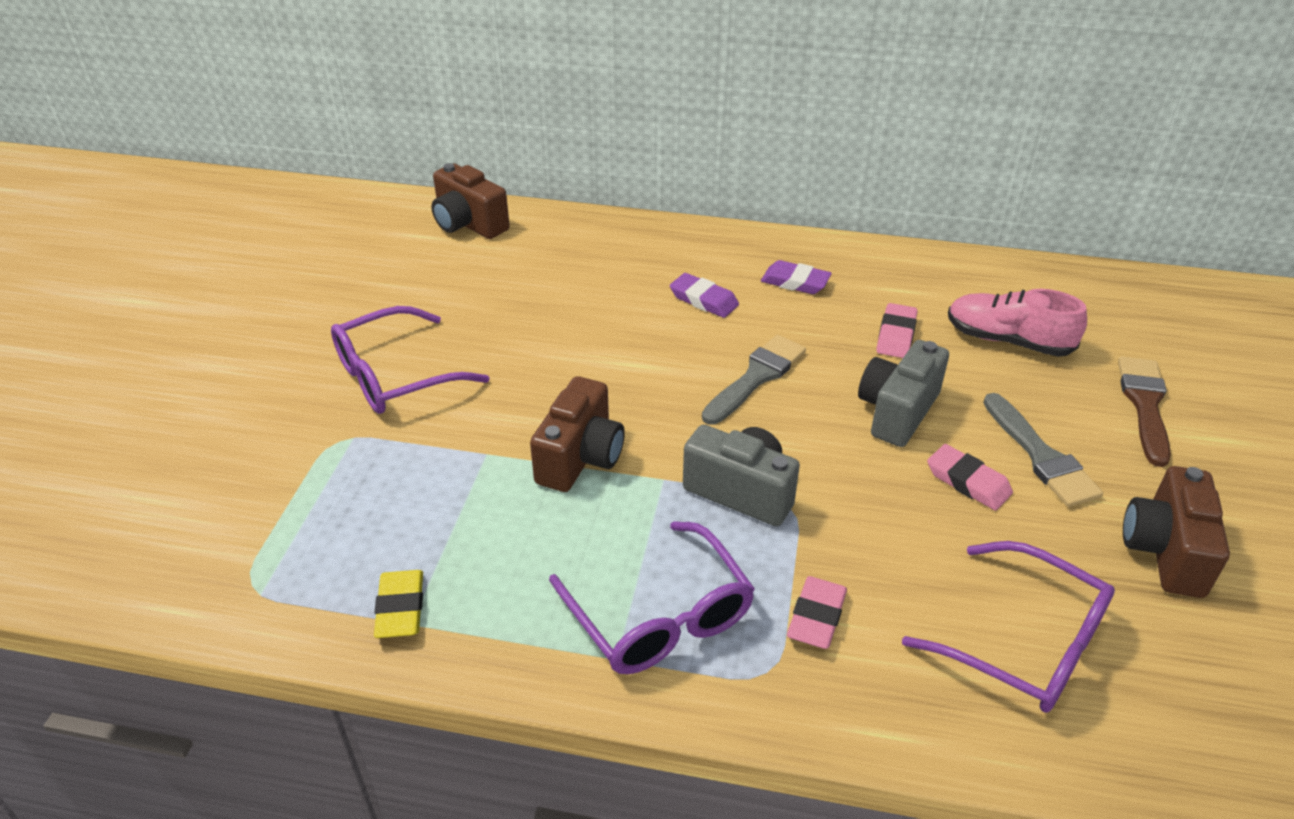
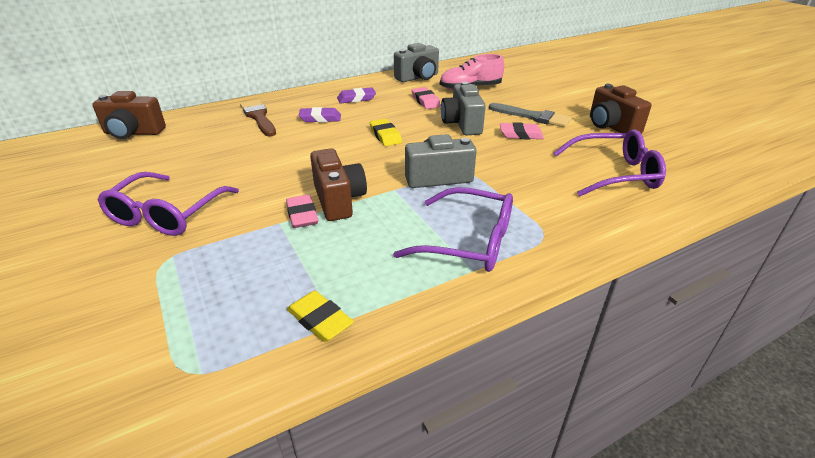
camera: 40 degrees left, 5 degrees down
grey brush [702,335,806,425] -> yellow eraser [370,119,402,146]
pink eraser [787,576,847,649] -> pink eraser moved to [286,195,318,228]
brown brush [1118,357,1171,467] -> brown brush moved to [240,100,276,137]
none -> grey camera [394,43,439,82]

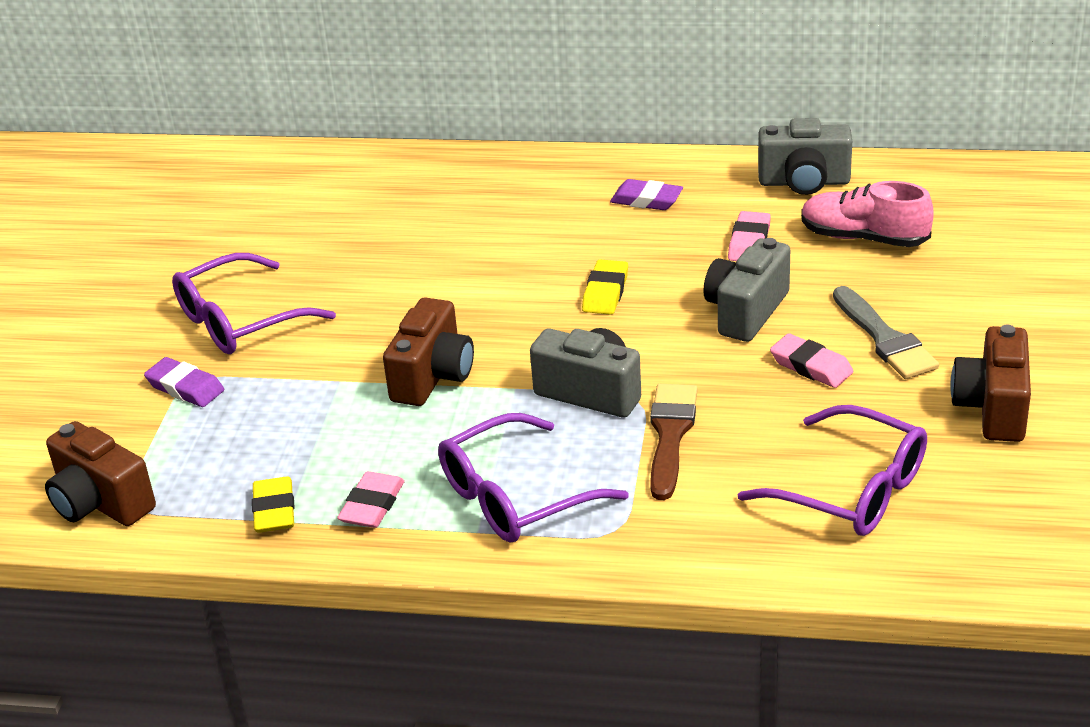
camera: 40 degrees right, 0 degrees up
brown camera [92,91,166,139] -> brown camera moved to [45,421,156,526]
brown brush [240,100,276,137] -> brown brush moved to [650,384,698,500]
pink eraser [286,195,318,228] -> pink eraser moved to [337,471,405,528]
purple eraser [299,107,341,122] -> purple eraser moved to [144,357,224,407]
purple glasses [393,187,513,272] -> purple glasses turned 90 degrees clockwise [438,413,629,543]

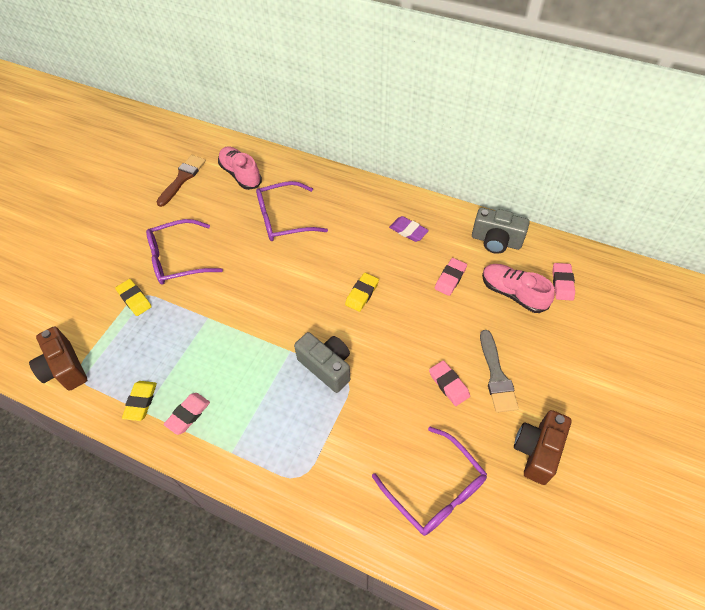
camera: 15 degrees right, 20 degrees up
purple eraser [144,357,224,407] -> yellow eraser [115,279,152,316]
brown camera [383,297,474,406] -> none
purple glasses [438,413,629,543] -> purple glasses moved to [256,181,328,241]
brown brush [650,384,698,500] -> brown brush moved to [156,155,206,207]
grey camera [703,238,790,342] -> none
none -> pink shoe [218,147,262,190]
none -> pink eraser [552,263,575,301]

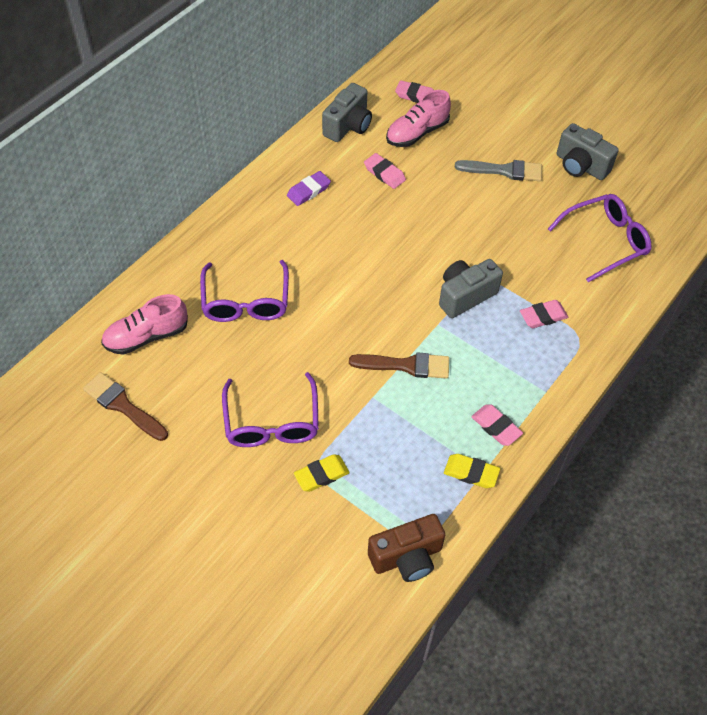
camera: 80 degrees left, 0 degrees up
yellow eraser [345,273,379,312] -> none
pink eraser [429,360,470,406] -> pink eraser moved to [520,300,568,328]
brown camera [514,410,571,485] -> grey camera [557,123,619,180]
none -> brown brush [349,352,449,379]

